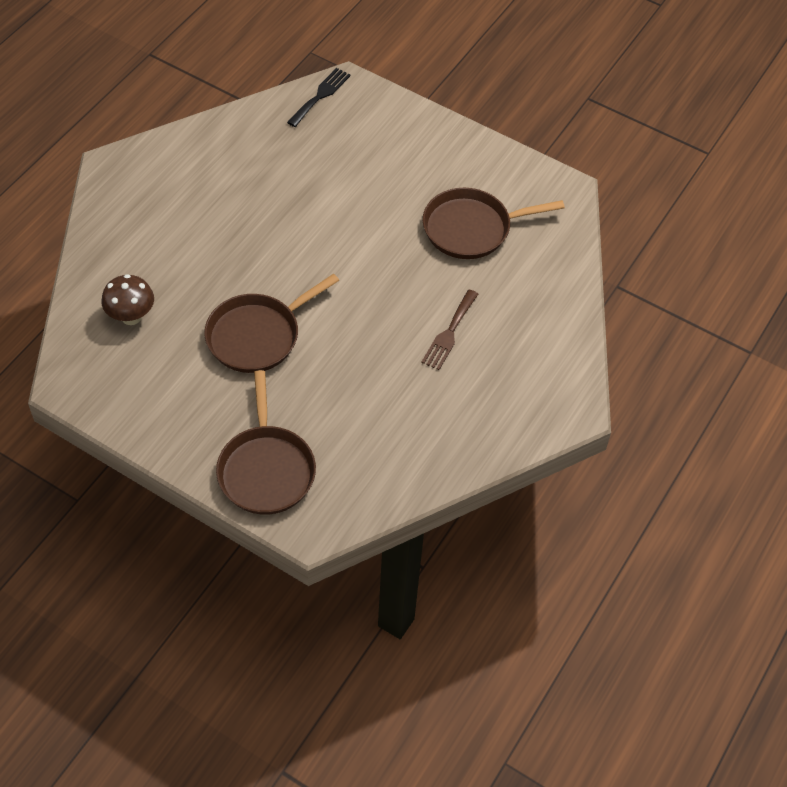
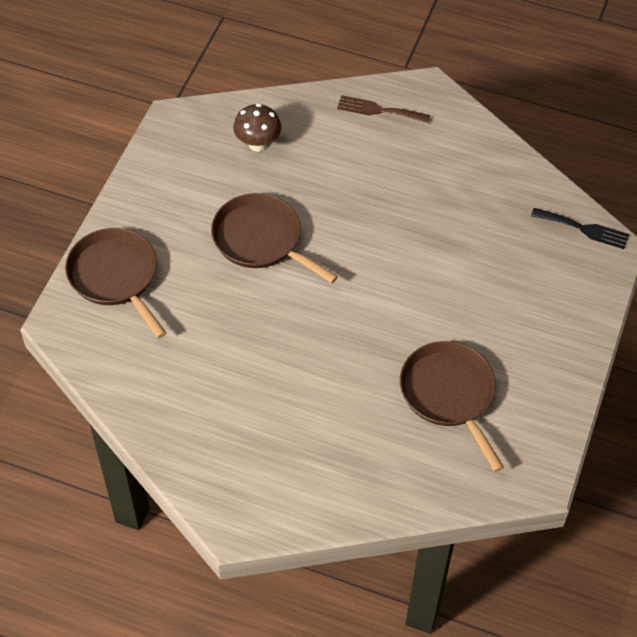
camera: 80 degrees right, 0 degrees up
brown pan [216,370,316,515] -> brown pan turned 75 degrees clockwise [65,228,166,338]
brown fork [421,290,478,370] -> brown fork moved to [337,95,430,123]

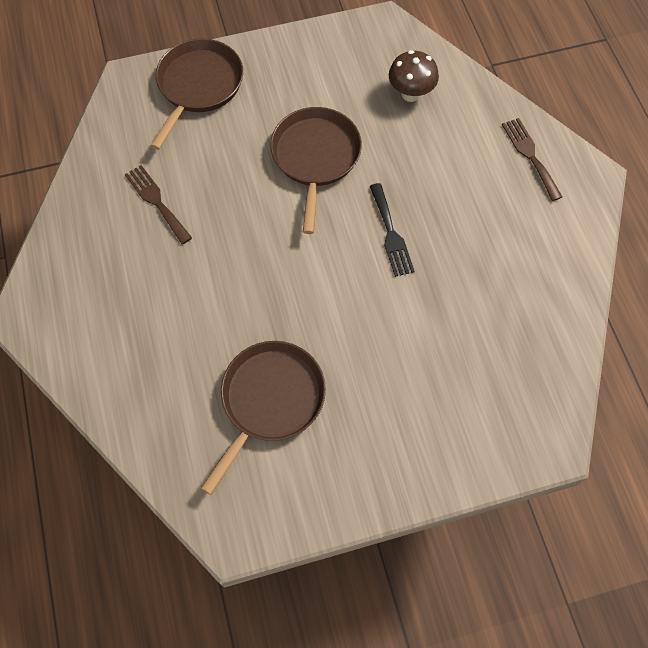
camera: 55 degrees right, 10 degrees up
black fork [531,208,629,249] -> black fork moved to [370,183,415,277]
none -> brown fork [125,165,192,244]

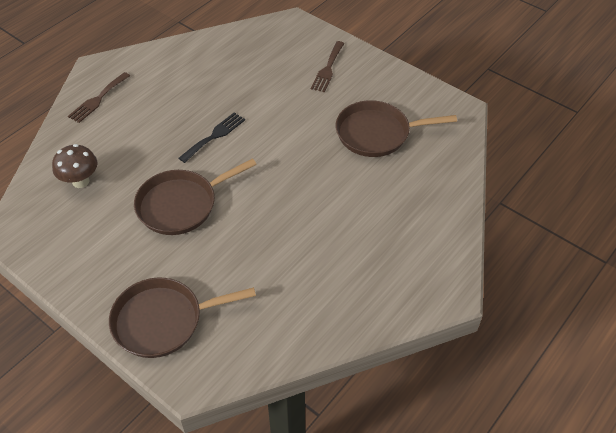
camera: 125 degrees left, 15 degrees down
brown fork [125,165,192,244] -> brown fork moved to [311,41,345,92]

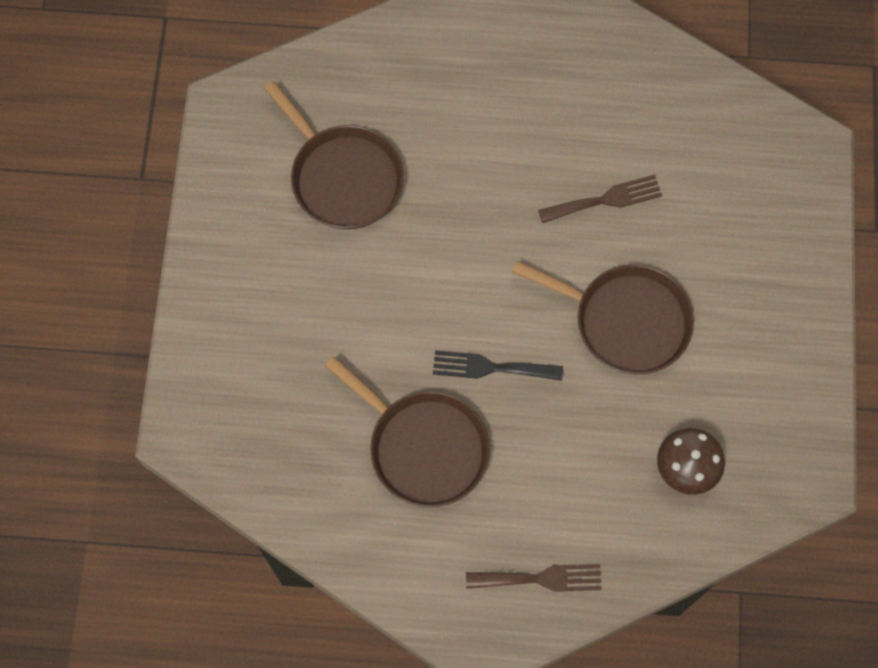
camera: 125 degrees left, 20 degrees up
brown pan [109,278,256,358] -> brown pan moved to [325,356,490,507]
brown fork [311,41,345,92] -> brown fork moved to [538,175,662,223]

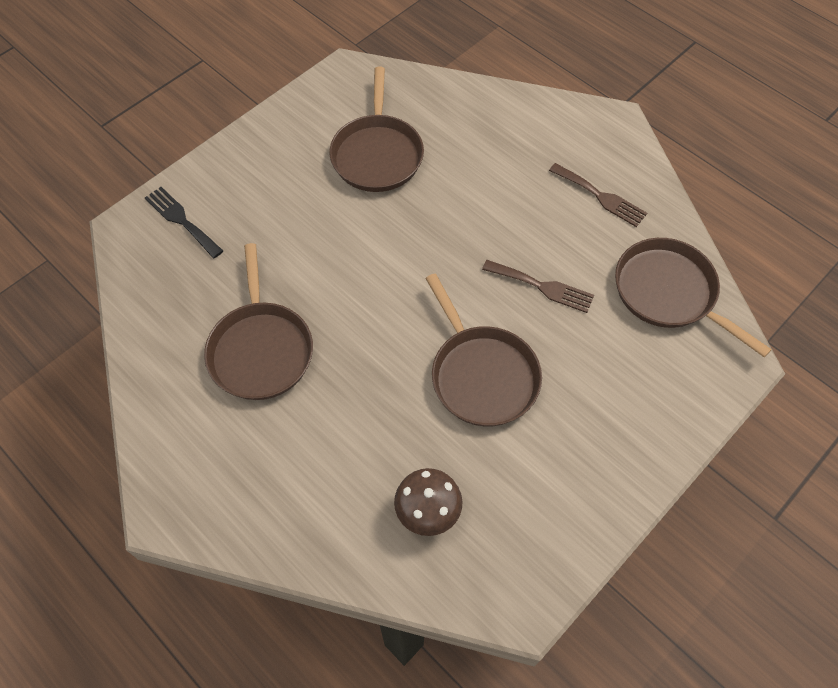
camera: 40 degrees right, 10 degrees down
black fork [433,350,563,381] -> black fork moved to [145,187,223,258]
brown fork [466,564,602,592] -> brown fork moved to [549,163,647,227]
none -> brown pan [615,238,772,357]

